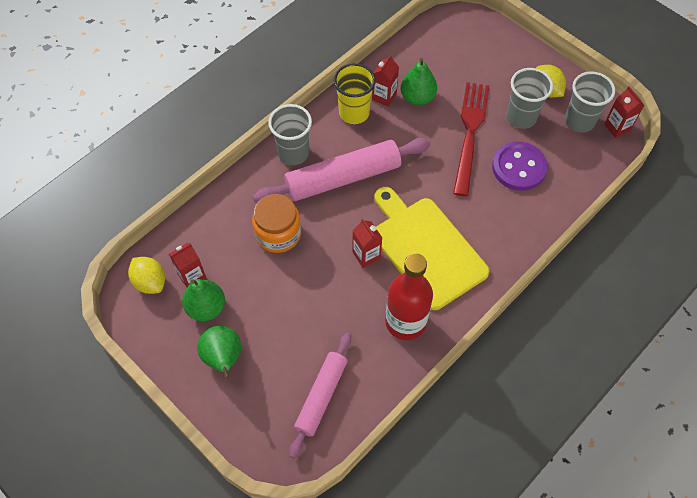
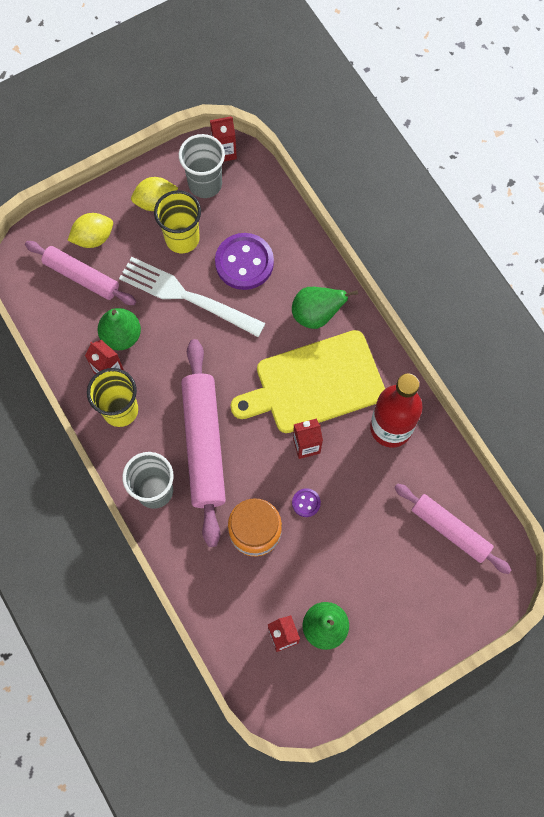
camera: 75 degrees left, 10 degrees up
yellow lemon [128,257,165,294] -> yellow lemon moved to [67,213,113,248]
green pear [197,326,241,379] -> green pear moved to [292,287,358,329]
red fork [453,82,489,197] -> white fork [119,257,266,337]
grey cup [506,68,553,129] -> yellow cup [154,190,201,253]
none -> pink rolling pin [25,241,136,305]
none -> purple button [292,488,321,517]

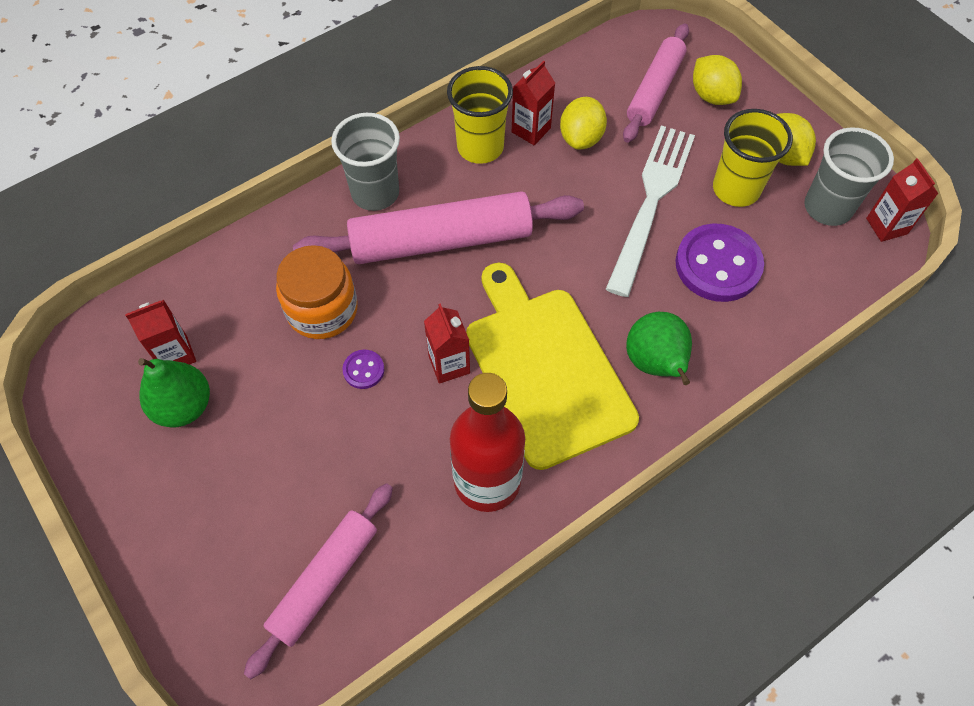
camera: 85 degrees right, 10 degrees down
green pear [98,308,141,350] -> yellow lemon [560,97,607,149]

